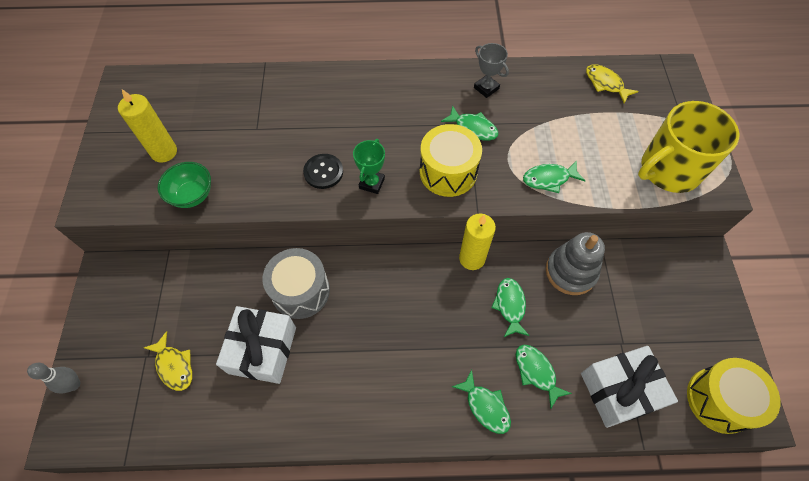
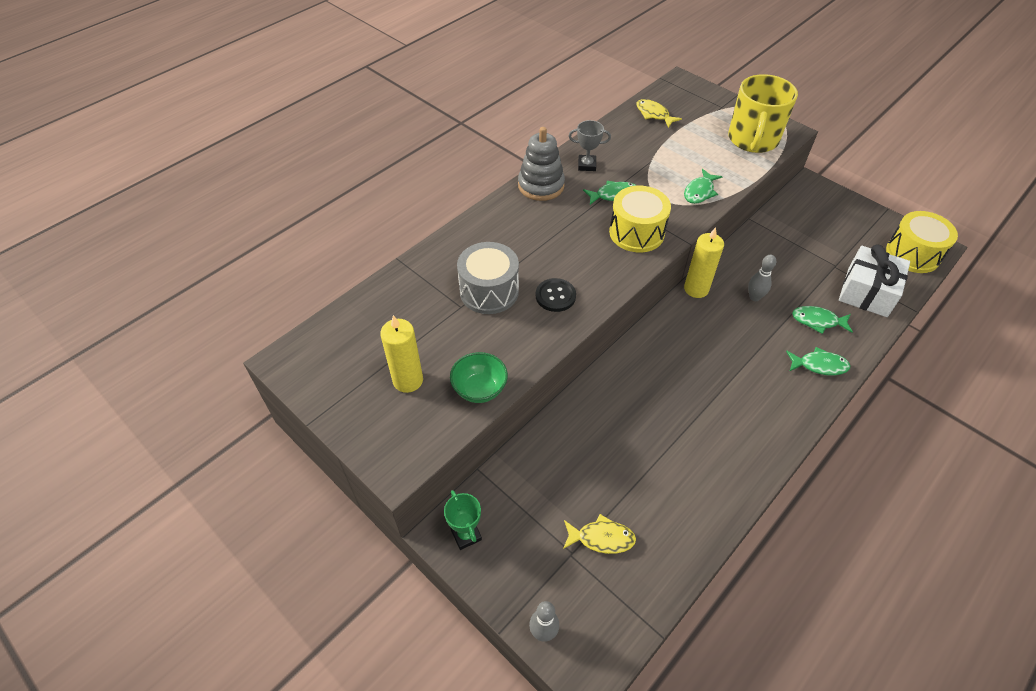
camera: 45 degrees left, 10 degrees down
white gift [216,306,296,384] -> none
grey drum [263,248,330,319] -> grey drum moved to [457,242,519,314]
green trophy [353,139,385,194] -> green trophy moved to [444,490,482,550]
green fish [491,278,530,337] -> grey bowling pin [748,255,776,301]
grey stacking toy [546,232,605,295] -> grey stacking toy moved to [518,127,565,201]
yellow fish [586,64,639,104] -> yellow fish turned 45 degrees clockwise [636,99,682,128]

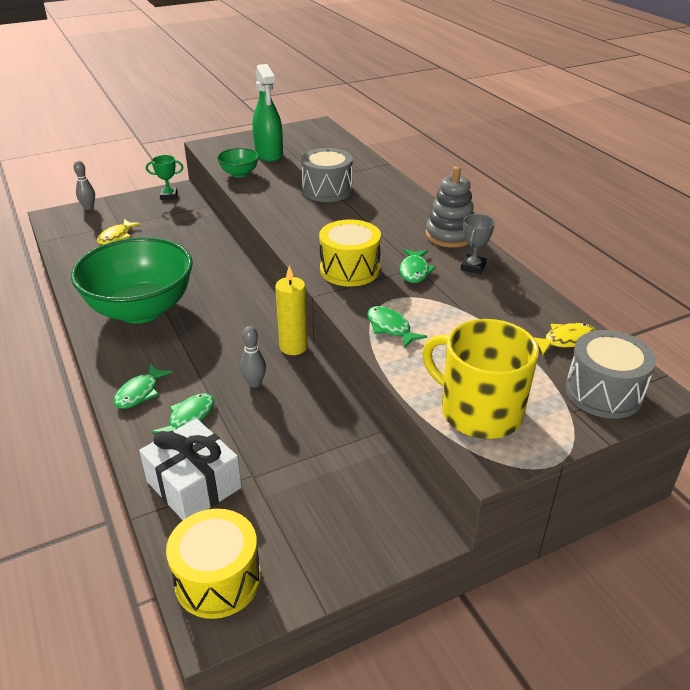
camera: 110 degrees right, 15 degrees down
yellow candle [380,315,423,393] -> green spray bottle [253,64,283,162]
black button [536,278,576,312] -> none
none -> green bowl [71,237,193,324]
none -> grey drum [566,330,656,419]

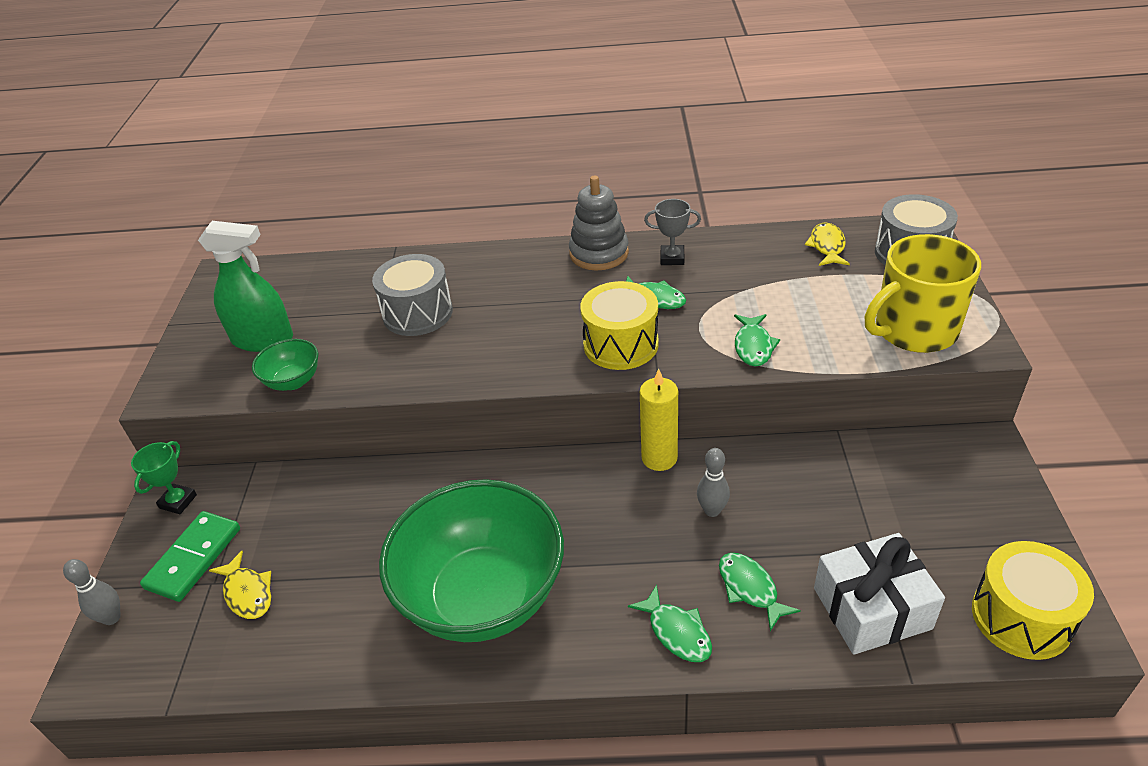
camera: 60 degrees left, 5 degrees up
green fish [367,306,427,348] -> green fish turned 75 degrees counterclockwise [734,314,780,366]
grey trophy [461,214,495,274] -> grey trophy turned 45 degrees counterclockwise [644,199,701,265]
none -> green domino [140,511,240,602]

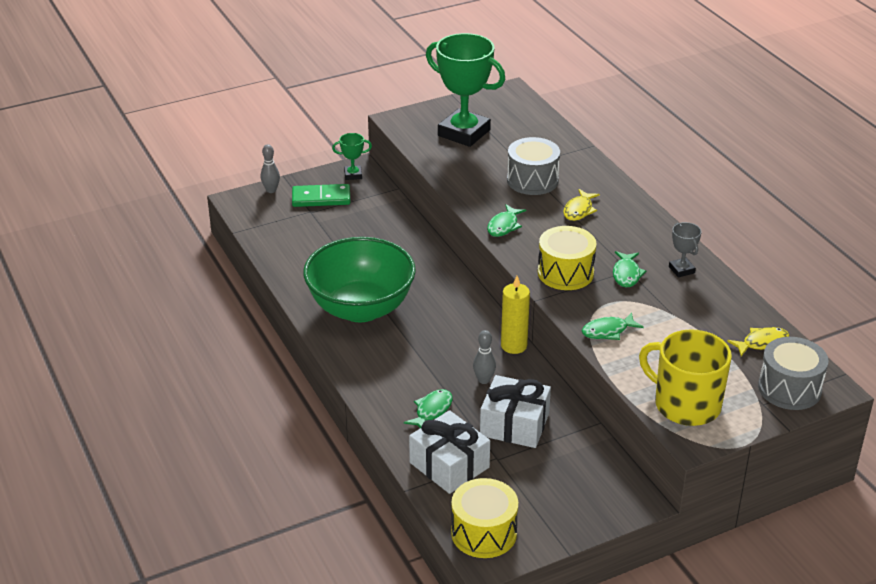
camera: 60 degrees right, 5 degrees down
green spray bottle [198,221,293,352] -> green trophy [426,33,505,147]
yellow fish [209,551,271,619] -> yellow fish moved to [563,189,600,221]
green bowl [252,339,318,391] -> none
grey stacking toy [569,175,629,271] -> none
green fish [628,585,712,662] -> green fish moved to [487,204,526,237]
none -> white gift [480,375,551,448]

